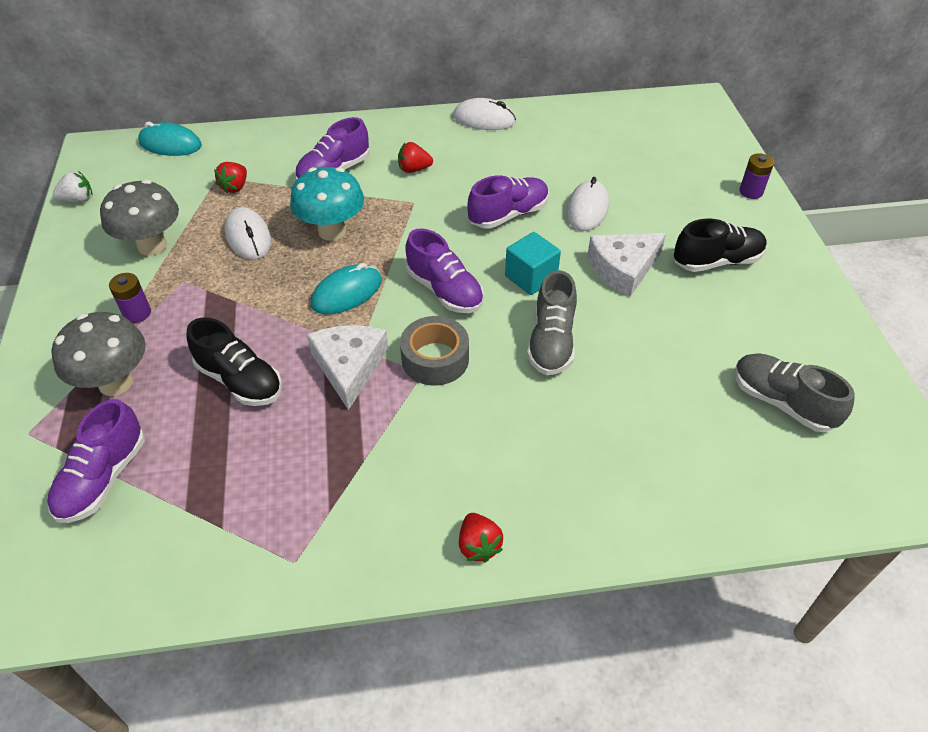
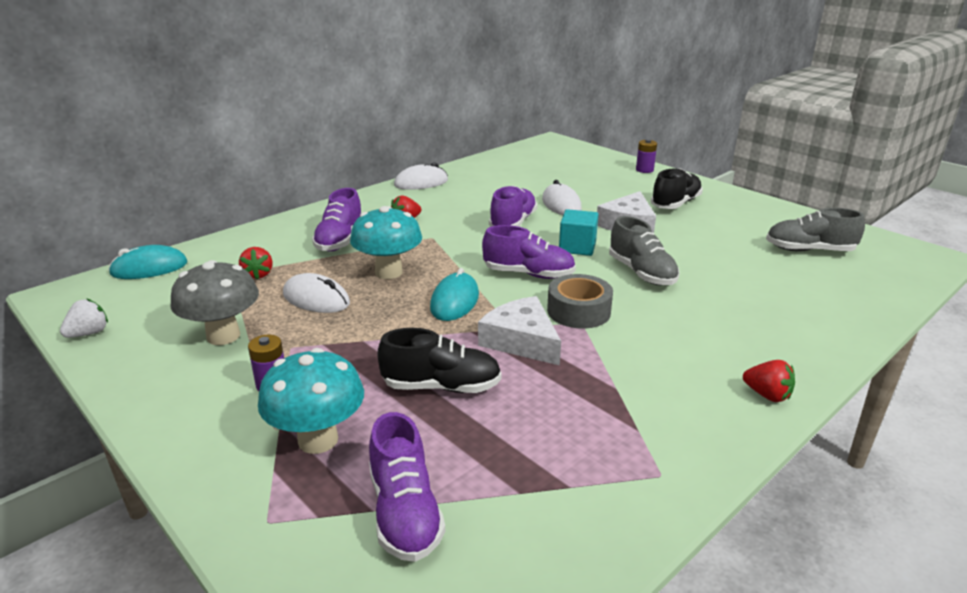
camera: 35 degrees left, 20 degrees down
grey mushroom [51,312,146,396] -> turquoise mushroom [258,348,364,454]

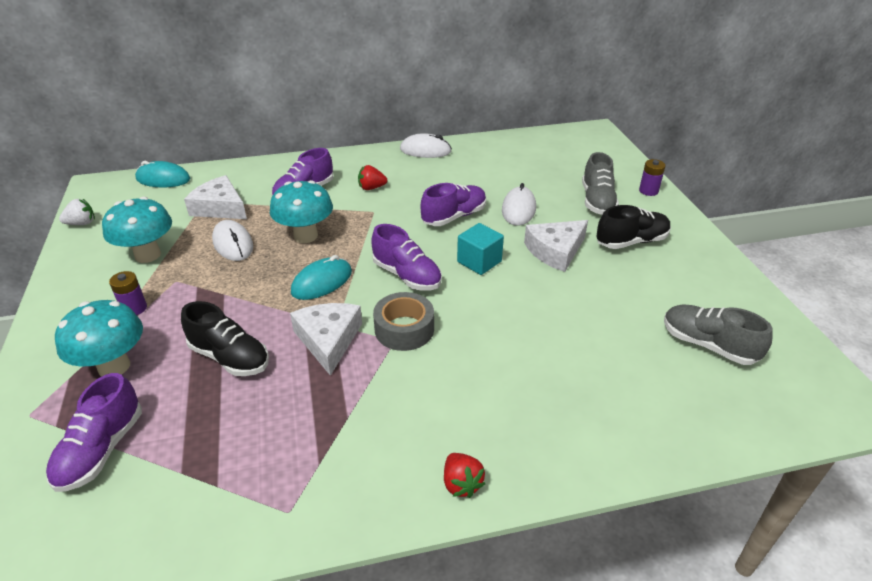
camera: 30 degrees right, 10 degrees up
grey mushroom [171,260,259,345] -> turquoise mushroom [102,197,172,263]
red strawberry [239,247,273,279] -> white cheese [184,175,247,219]
grey shoe [609,216,680,286] -> grey shoe moved to [582,152,619,215]

